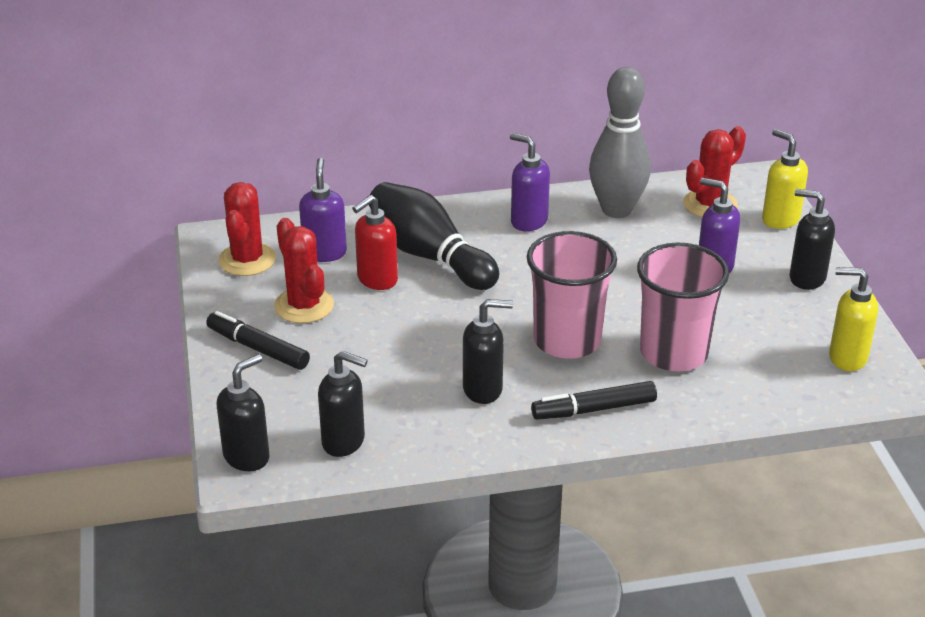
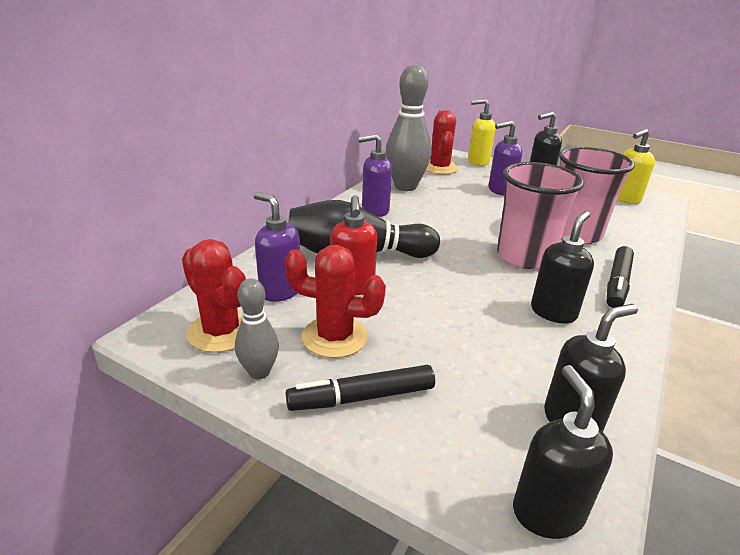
camera: 50 degrees left, 5 degrees down
none -> grey bowling pin [235,278,279,379]

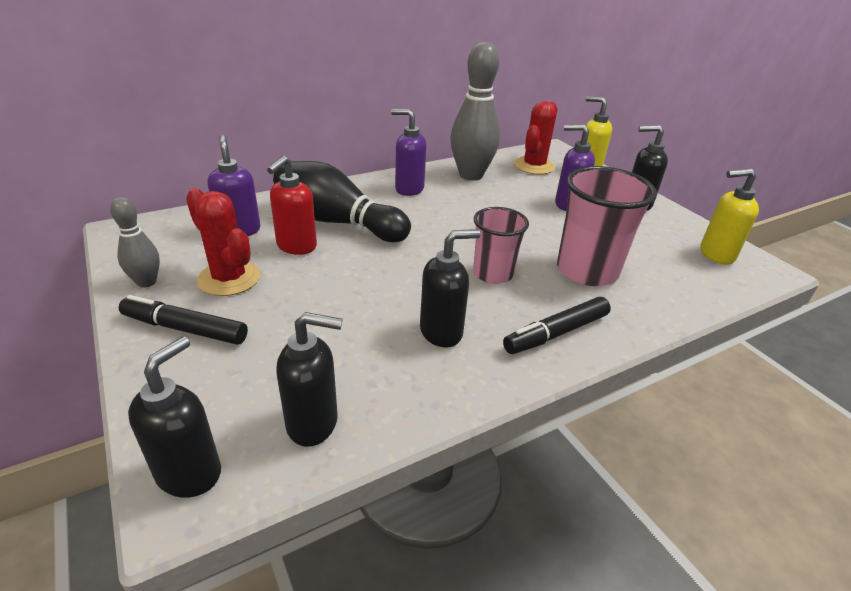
camera: 30 degrees right, 5 degrees up
red cactus [182,239,246,353] -> none
pink cup [497,162,584,269] -> pink cup [473,207,529,284], size x0.64

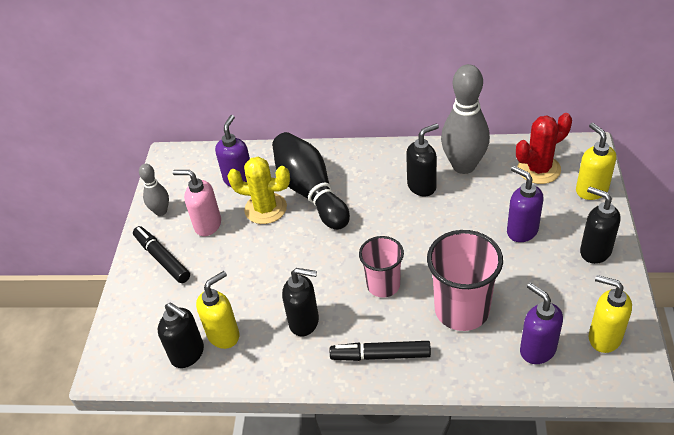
camera: 40 degrees right, 10 degrees up
black soap dispenser [128,336,221,498] -> black soap dispenser moved to [406,123,439,196]
red cactus [186,188,260,296] -> pink soap dispenser [173,170,221,236]
red soap dispenser [267,156,317,255] -> yellow cactus [227,157,290,224]
purple soap dispenser [391,109,427,196] -> purple soap dispenser moved to [520,282,563,364]
none -> yellow soap dispenser [196,271,239,349]

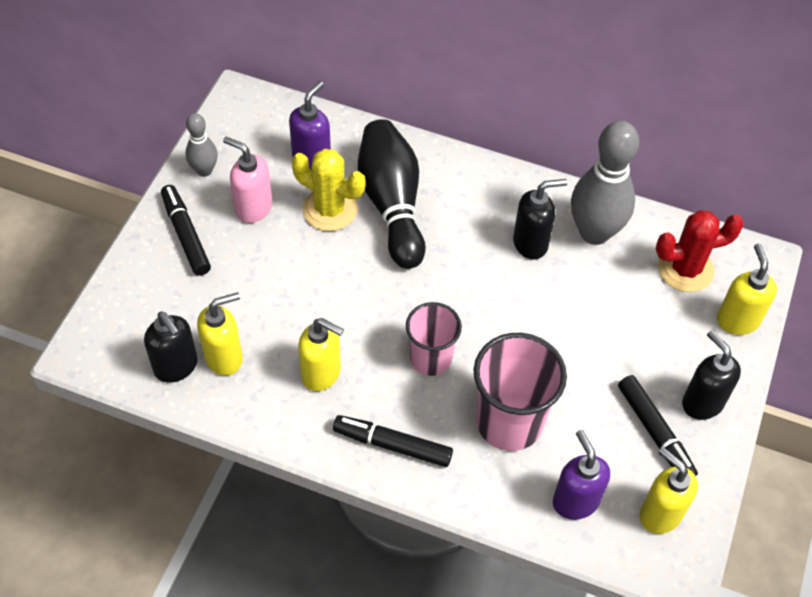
camera: 10 degrees right, 10 degrees up
black soap dispenser [282,268,319,337] -> yellow soap dispenser [298,318,344,391]
purple soap dispenser [507,166,543,242] -> none
none -> black marker [618,375,698,476]

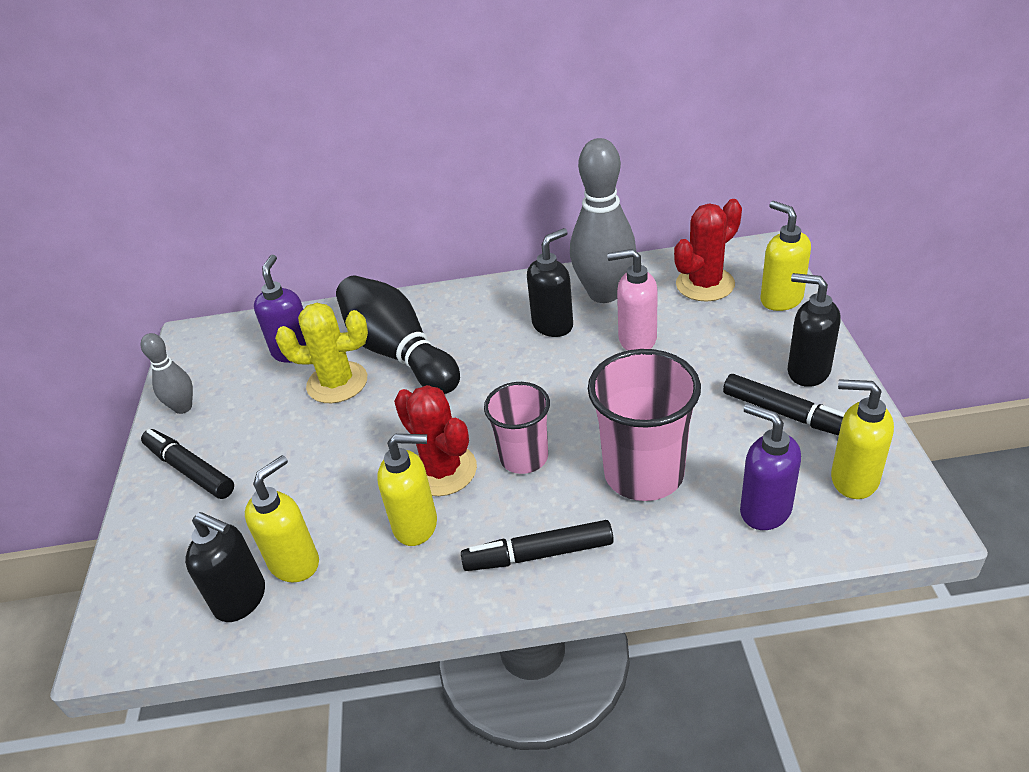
camera: 20 degrees left, 15 degrees down
pink soap dispenser [223,137,272,223] -> pink soap dispenser moved to [607,249,658,351]
none -> red cactus [394,385,477,496]

